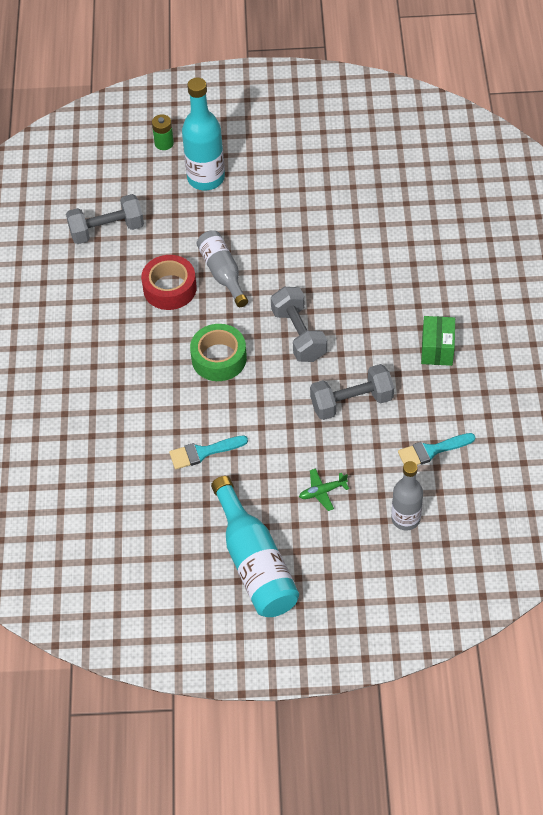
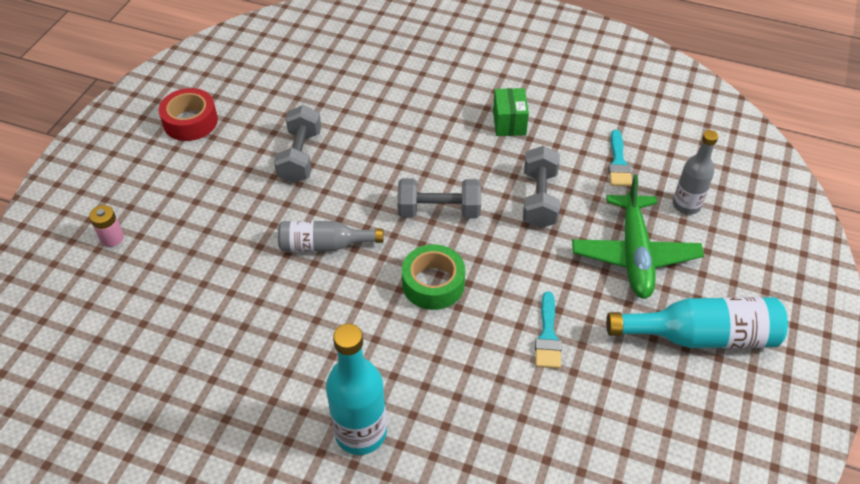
camera: 70 degrees left, 5 degrees down
grey dumbbell [66,194,144,244] -> grey dumbbell moved to [274,105,321,183]
red tape [141,255,197,310] -> red tape moved to [159,88,218,141]
green battery [152,114,174,150] -> pink battery [89,205,124,247]
turquoise bottle [182,78,225,190] -> turquoise bottle moved to [326,324,387,455]
green plane [299,468,349,511] -> green plane [572,174,704,299], size x2.46
green box [421,316,455,366] -> green box turned 60 degrees clockwise [493,88,529,136]

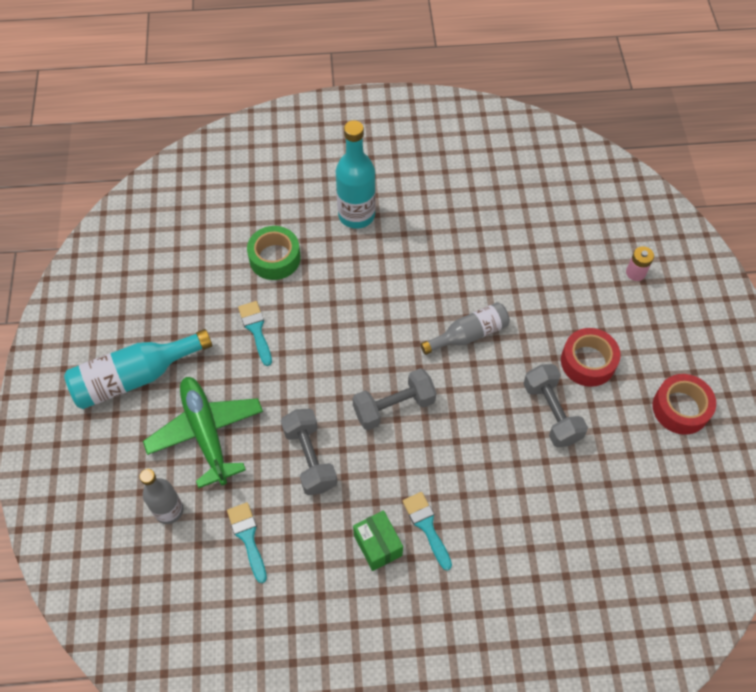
camera: 155 degrees right, 10 degrees up
green tape [402,244,465,310] -> green tape moved to [247,226,301,280]
none -> turquoise brush [403,492,452,571]
none -> red tape [561,328,621,387]

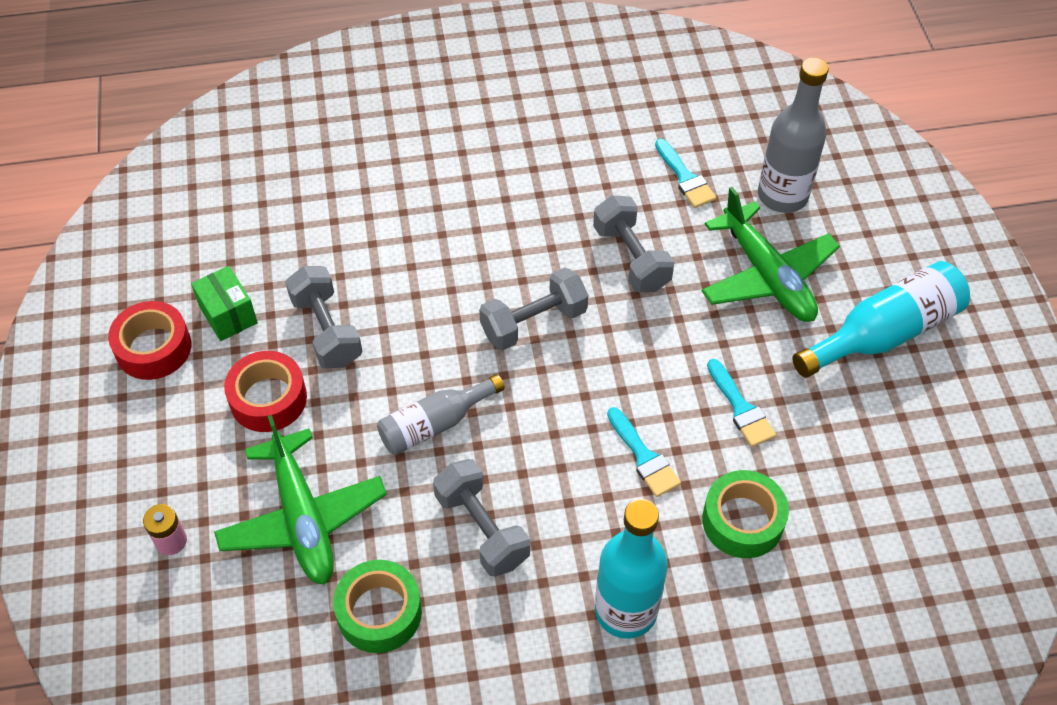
camera: 175 degrees right, 5 degrees down
grey bottle [139,469,183,524] -> grey bottle [758,57,829,213], size x1.52
green box [353,510,403,571] -> green box moved to [191,266,258,341]
turquoise brush [403,492,452,571] -> turquoise brush moved to [607,407,681,497]
none -> green plane [214,415,387,585]
none -> green tape [333,560,422,653]
none -> grey dumbbell [433,459,530,577]

